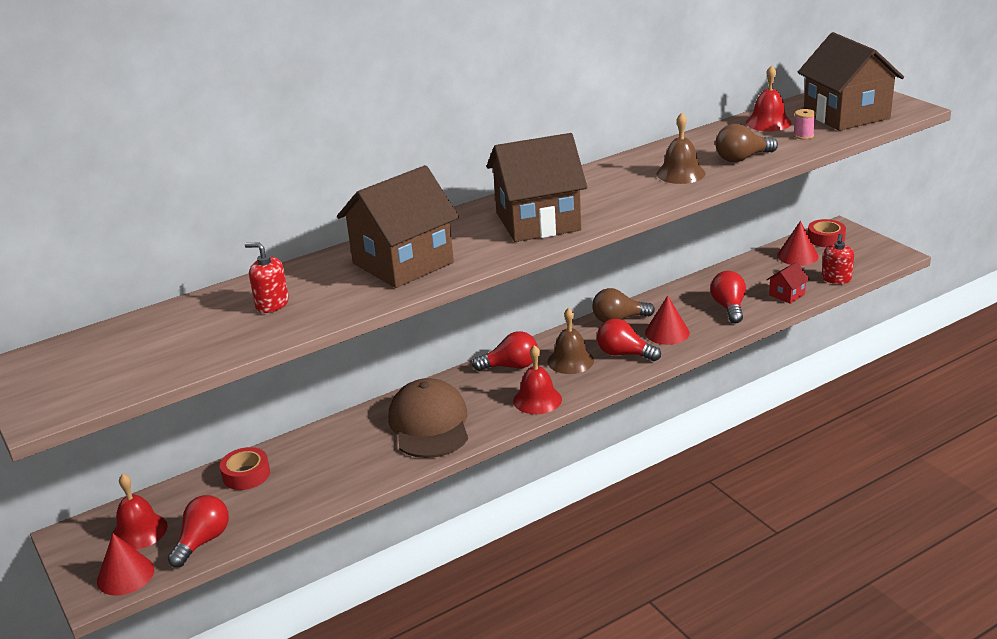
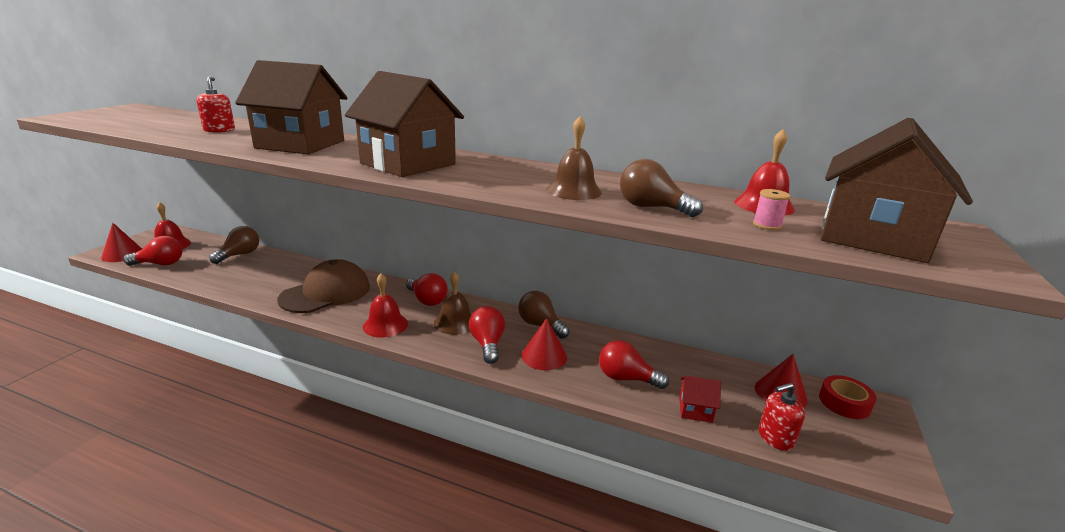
camera: 50 degrees right, 5 degrees down
red tape [220,447,270,490] -> brown light bulb [209,226,259,264]
red light bulb [710,271,746,323] -> red light bulb turned 120 degrees counterclockwise [599,340,669,389]

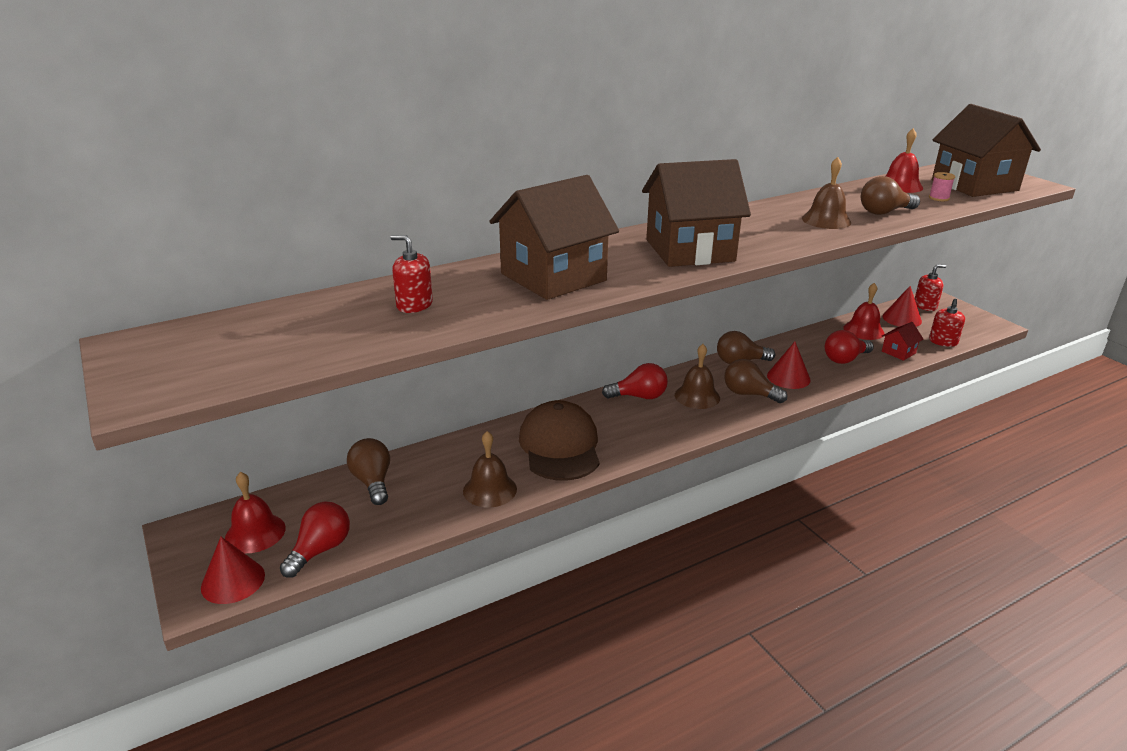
camera: 50 degrees left, 5 degrees up
red bell [363,273,408,338] -> red bell moved to [843,283,884,340]
red light bulb [469,306,505,364] -> brown light bulb [724,359,787,403]
red tape [819,375,876,419] -> red soap dispenser [915,264,946,311]
none -> brown bell [463,431,517,508]

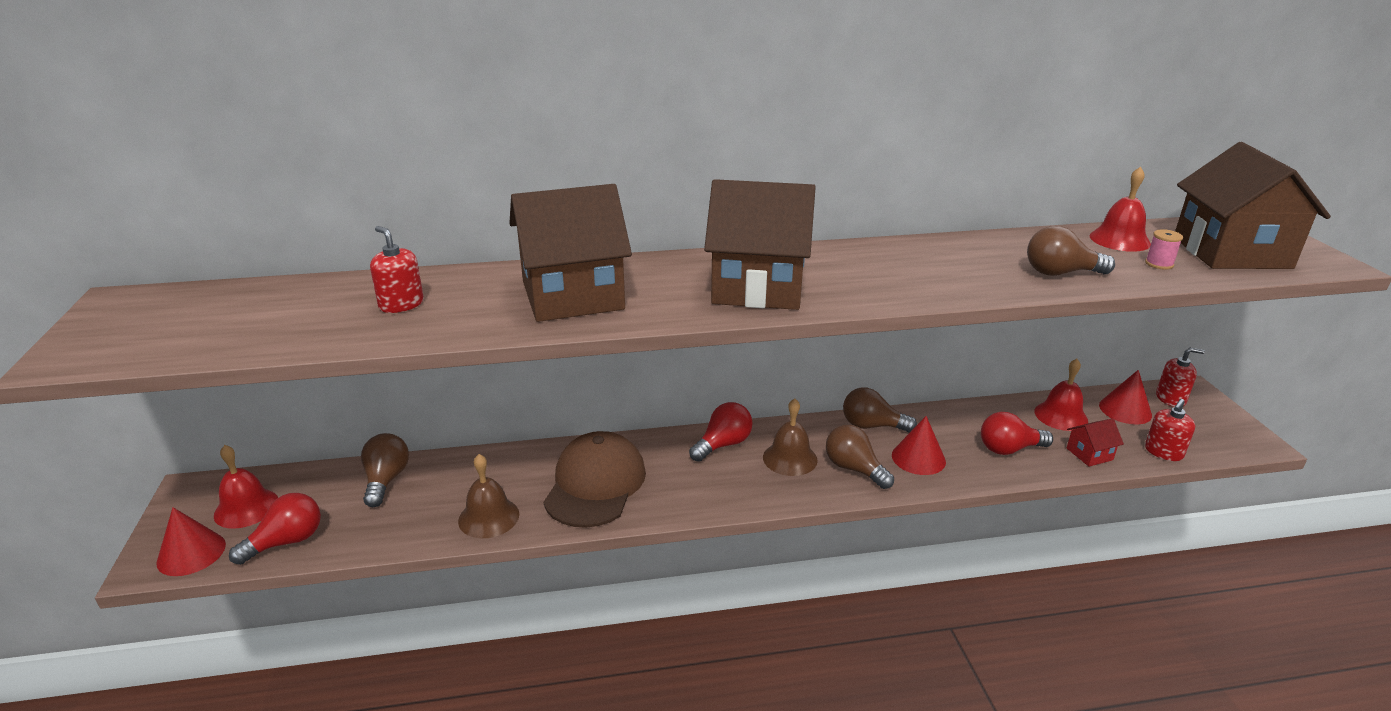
camera: 20 degrees right, 0 degrees up
red light bulb [602,363,668,399] -> red light bulb turned 60 degrees counterclockwise [689,402,753,462]
brown bell [802,157,851,229] -> none

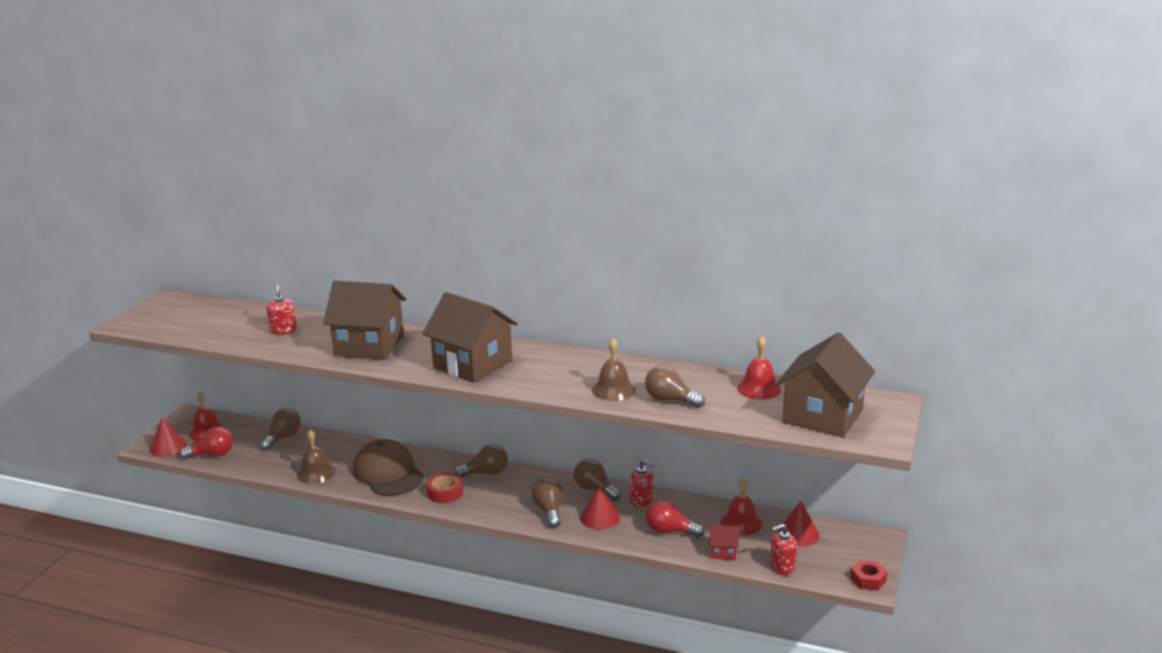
camera: 30 degrees right, 5 degrees down
brown cap [544,431,646,528] -> brown cap turned 75 degrees counterclockwise [353,439,424,496]
red light bulb [689,402,753,462] -> brown light bulb [454,444,508,478]
brown bell [763,398,818,476] -> brown bell moved to [592,338,636,401]
pink spool [1145,229,1183,270] -> none
red soap dispenser [1156,348,1205,407] -> red soap dispenser moved to [630,460,654,507]
none -> red tape [426,472,463,503]
none -> red nut [850,560,887,590]

